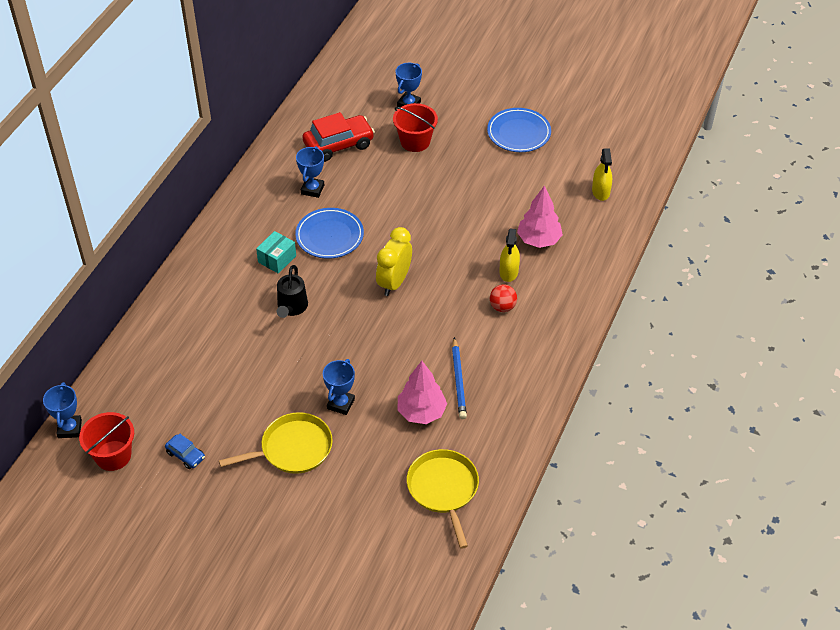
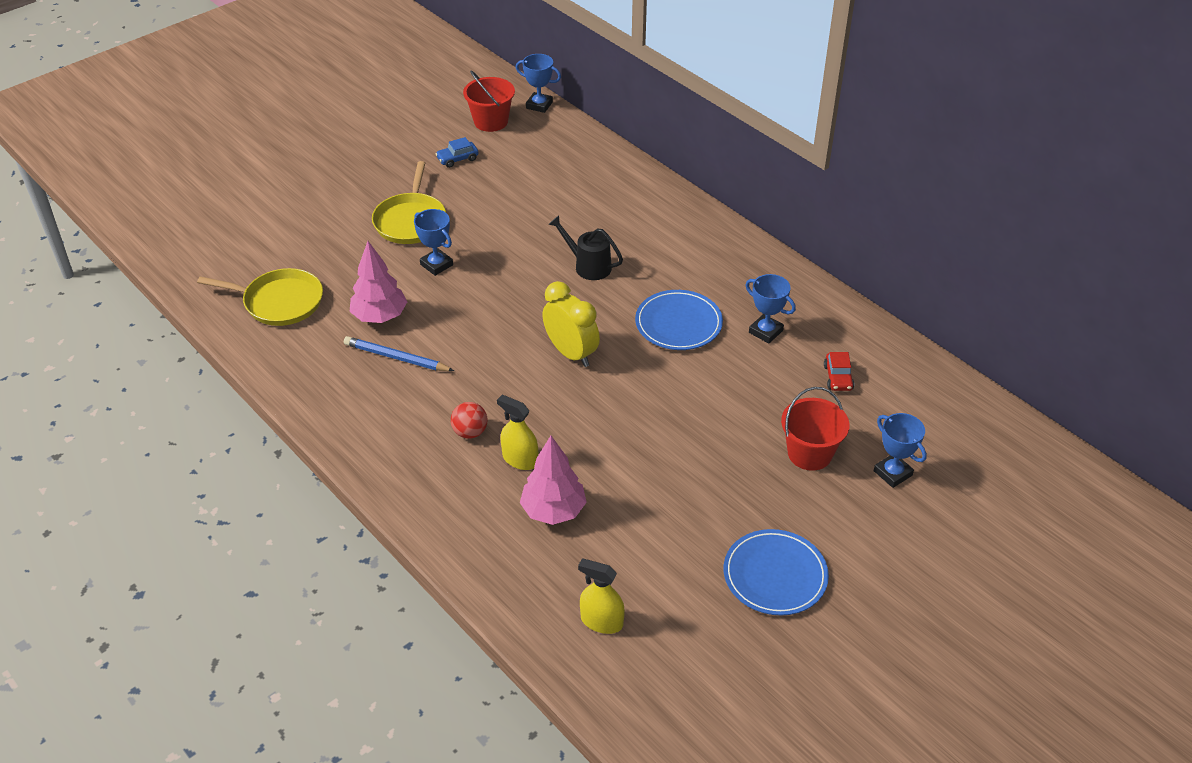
camera: 115 degrees right, 5 degrees down
turquoise box [256,231,296,274] -> none
red car [302,112,375,162] -> red car [824,352,854,391], size x0.50

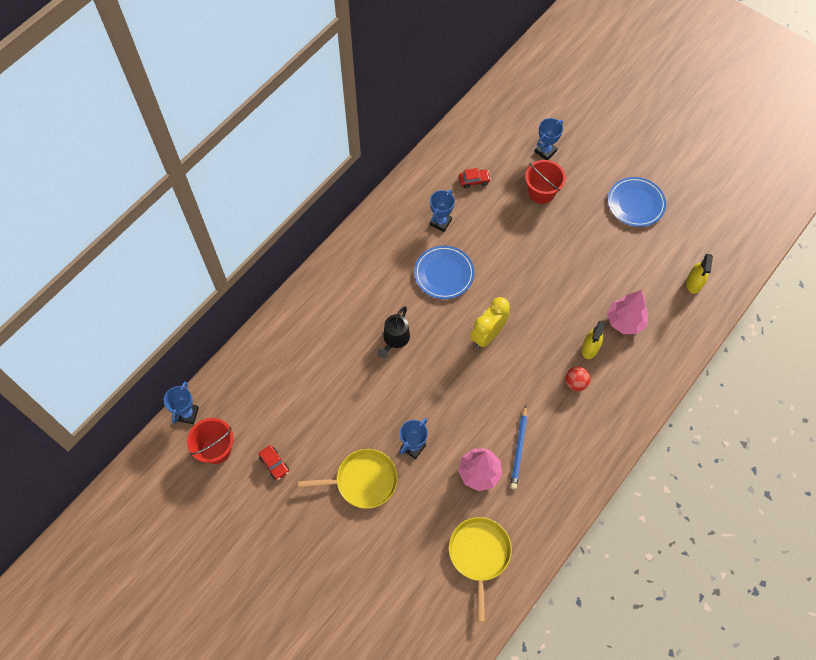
camera: 100 degrees left, 20 degrees up
blue car [436,137,479,168] -> red car [259,445,289,480]

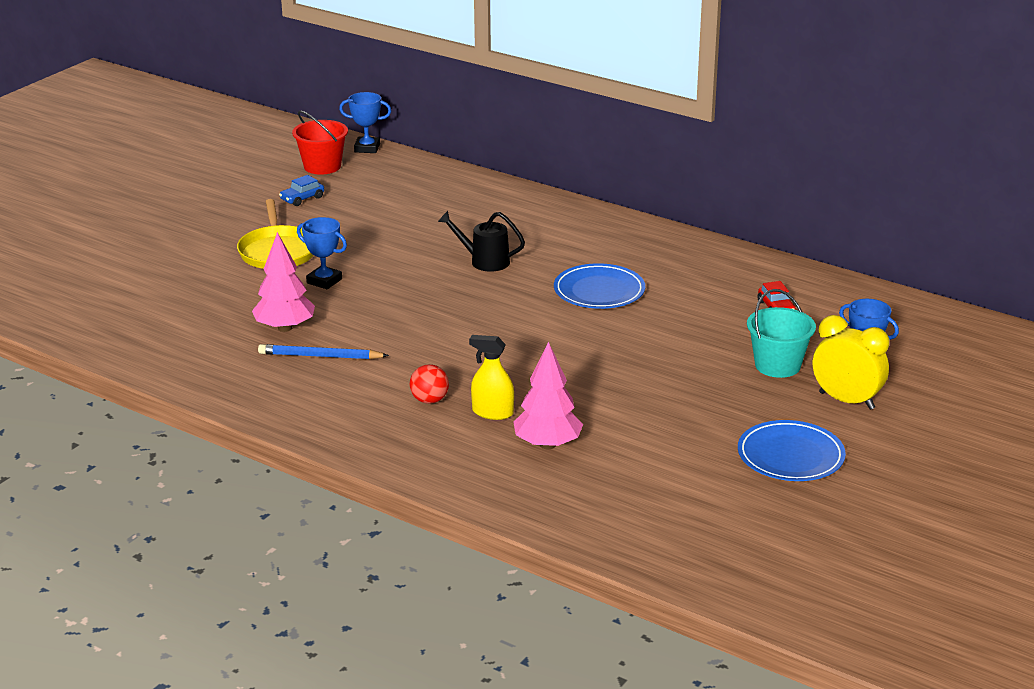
camera: 85 degrees right, 35 degrees down
red car [259,445,289,480] -> blue car [279,175,324,206]
blue trophy [430,190,455,232] -> none
yellow pan [449,517,512,622] -> none
yellow clock [471,297,510,348] -> yellow clock moved to [813,315,889,410]
red bucket [525,160,566,204] -> turquoise bucket [747,289,816,378]
yellow spray bottle [686,254,713,294] -> none

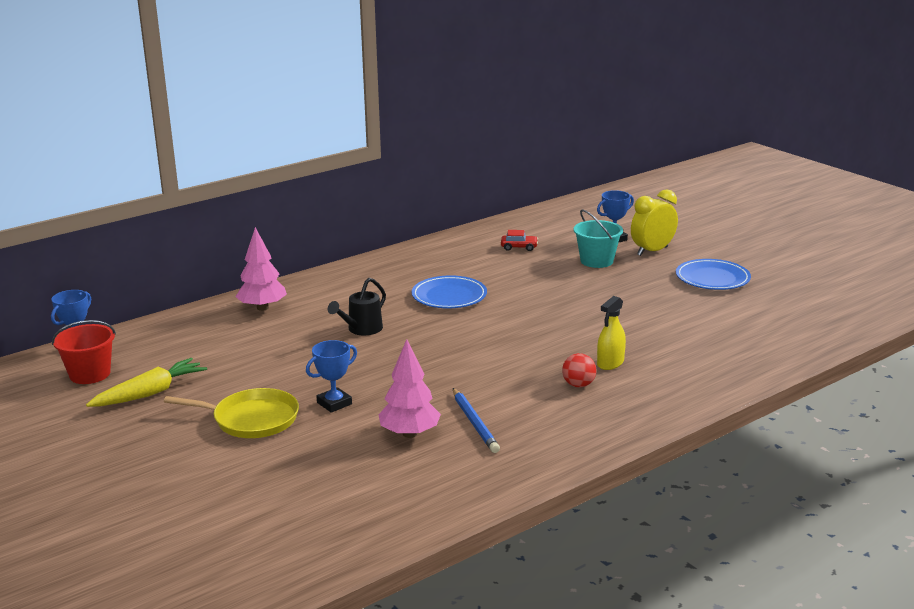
camera: 70 degrees left, 5 degrees down
blue pencil [258,344,389,359] -> blue pencil turned 45 degrees counterclockwise [453,388,500,453]
blue car [279,175,324,206] -> yellow carrot [86,358,207,407]
pink tree [513,341,583,449] -> pink tree moved to [236,227,287,311]

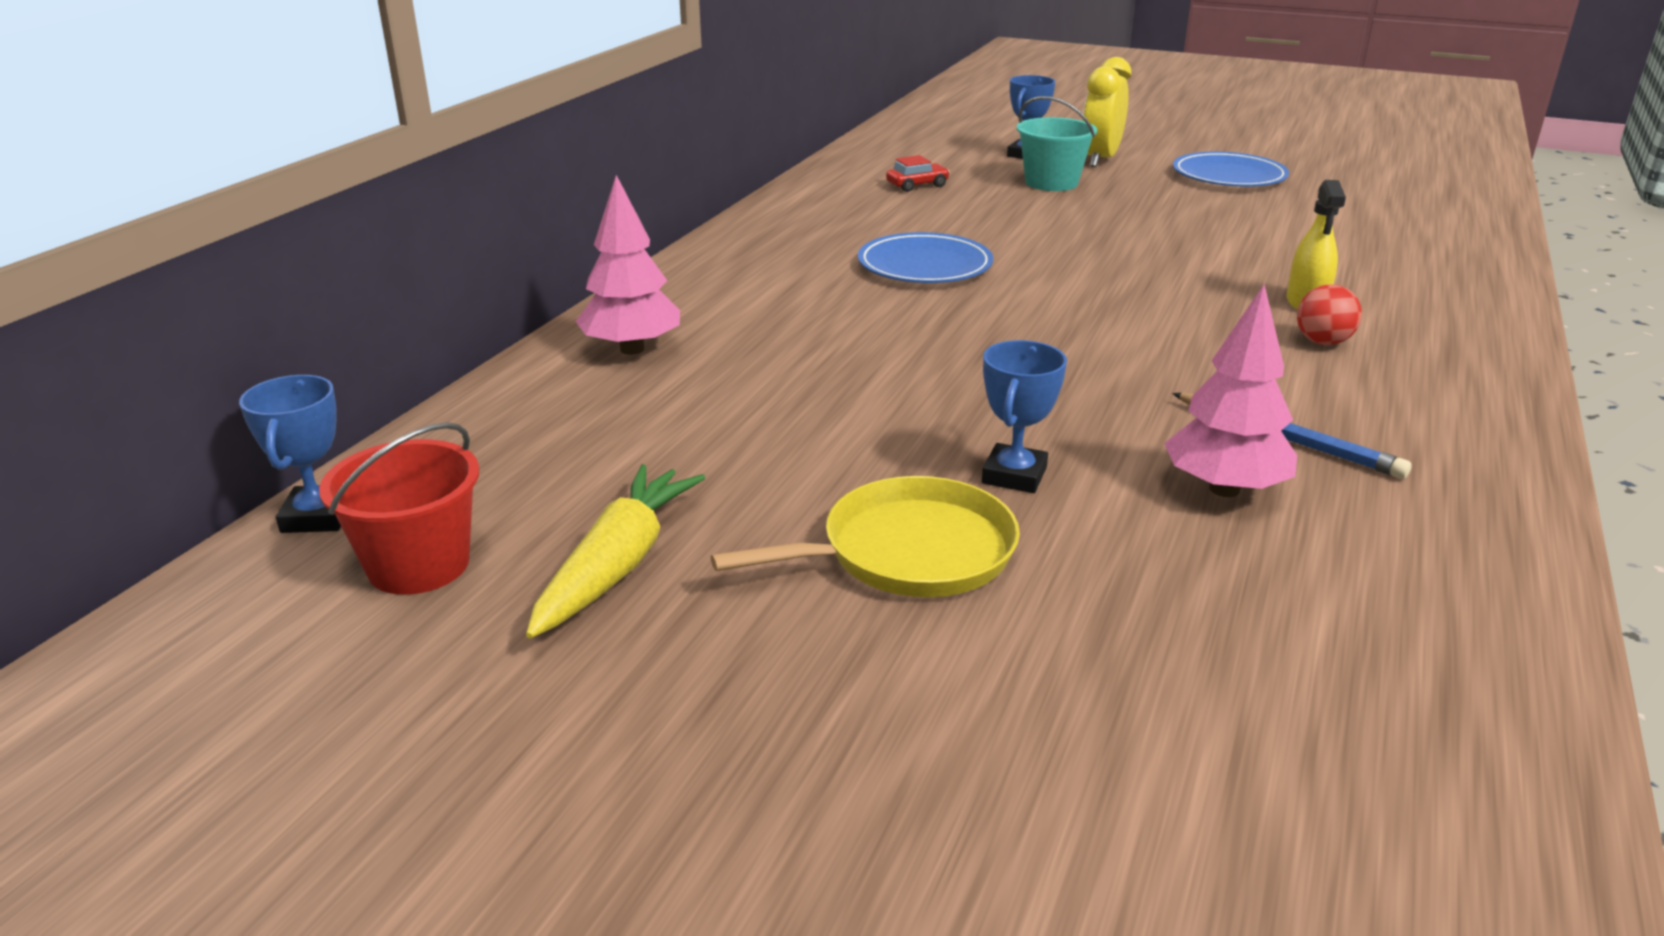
camera: 30 degrees left, 5 degrees up
black watering can [328,278,386,335] -> none

